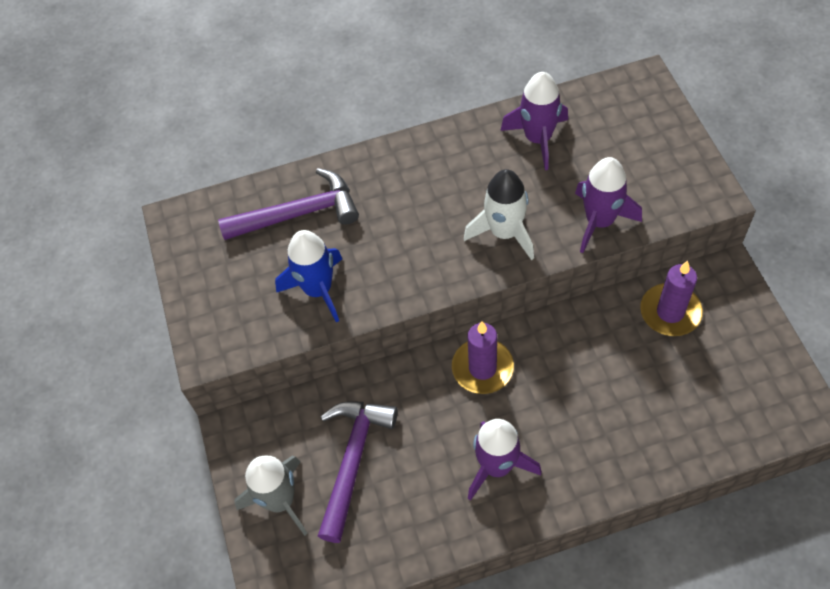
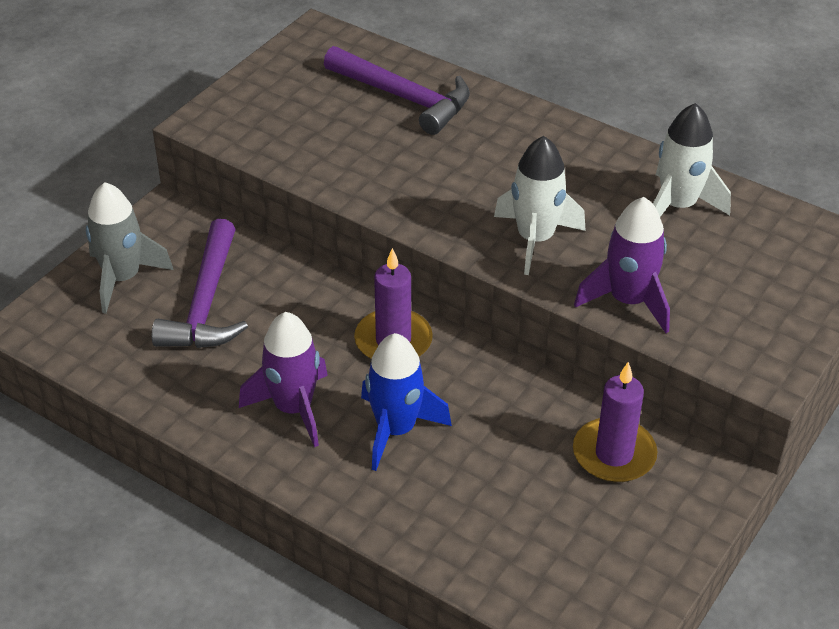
camera: 45 degrees right, 15 degrees down
blue rocket [275,230,342,322] -> blue rocket moved to [361,333,452,471]
purple hammer [318,401,398,543] -> purple hammer turned 120 degrees clockwise [152,219,248,348]
purple rocket [500,72,568,170] -> white rocket [653,103,731,217]

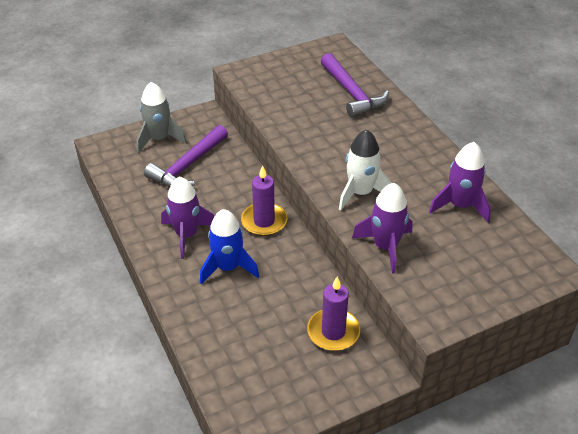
camera: 30 degrees right, 0 degrees up
white rocket [653,103,731,217] -> purple rocket [429,142,491,222]

